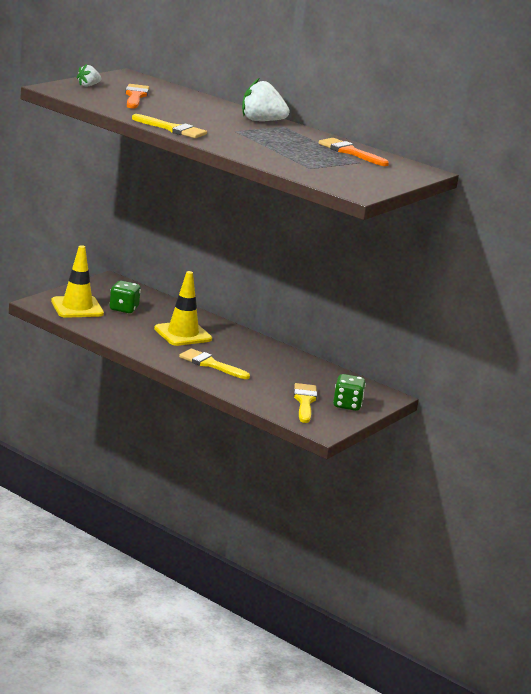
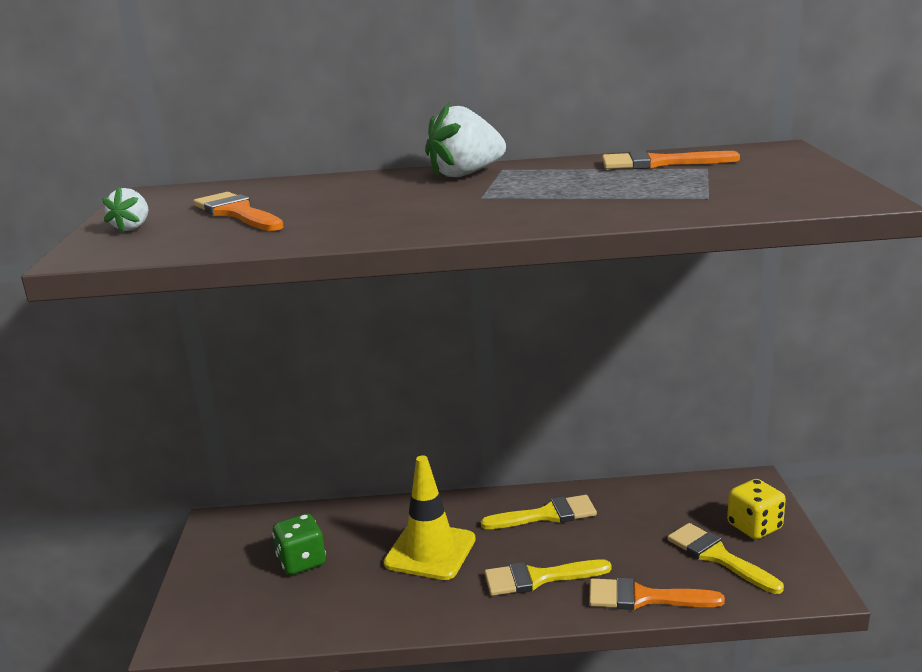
camera: 35 degrees left, 0 degrees up
yellow traffic cone [51,245,104,318] -> none
yellow brush [132,114,207,138] -> yellow brush moved to [481,495,597,529]
green dice [333,374,366,411] -> yellow dice [727,479,786,539]
none -> orange brush [589,578,725,610]

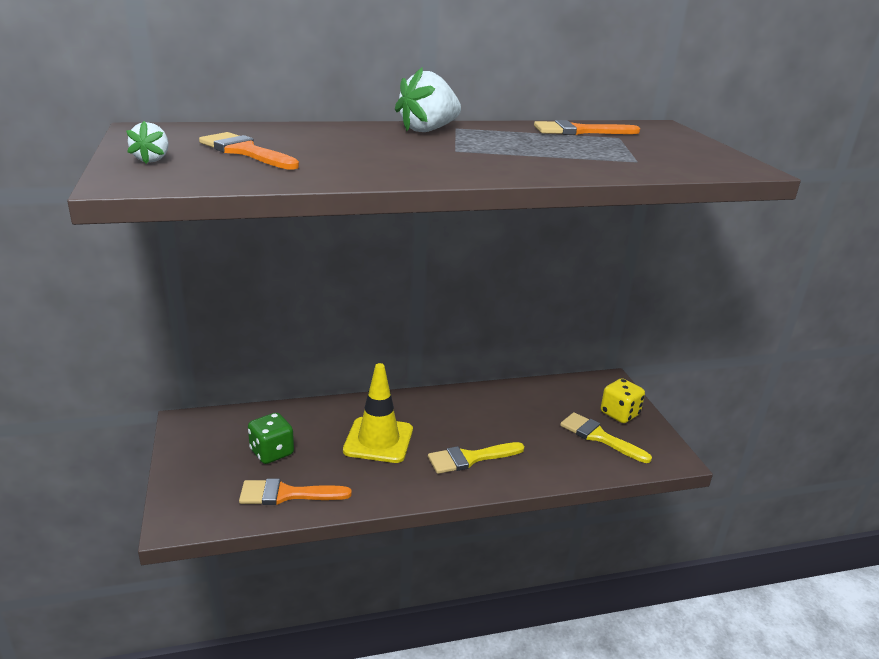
camera: 15 degrees left, 5 degrees up
yellow brush [481,495,597,529] -> none
orange brush [589,578,725,610] -> orange brush moved to [239,479,352,505]

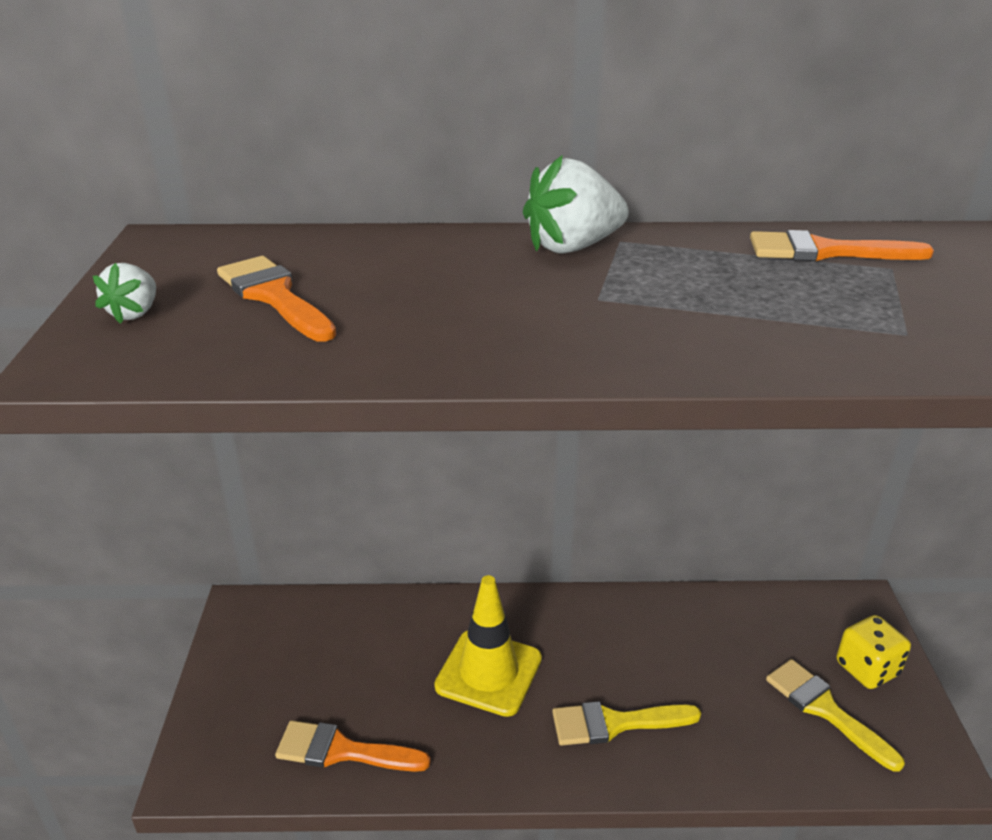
camera: 15 degrees right, 5 degrees up
green dice [248,413,294,464] -> none

